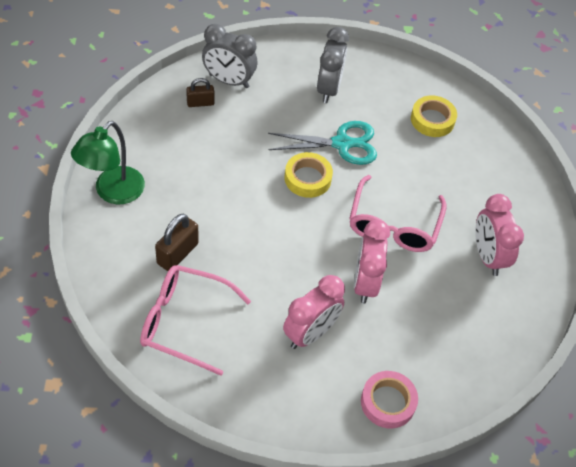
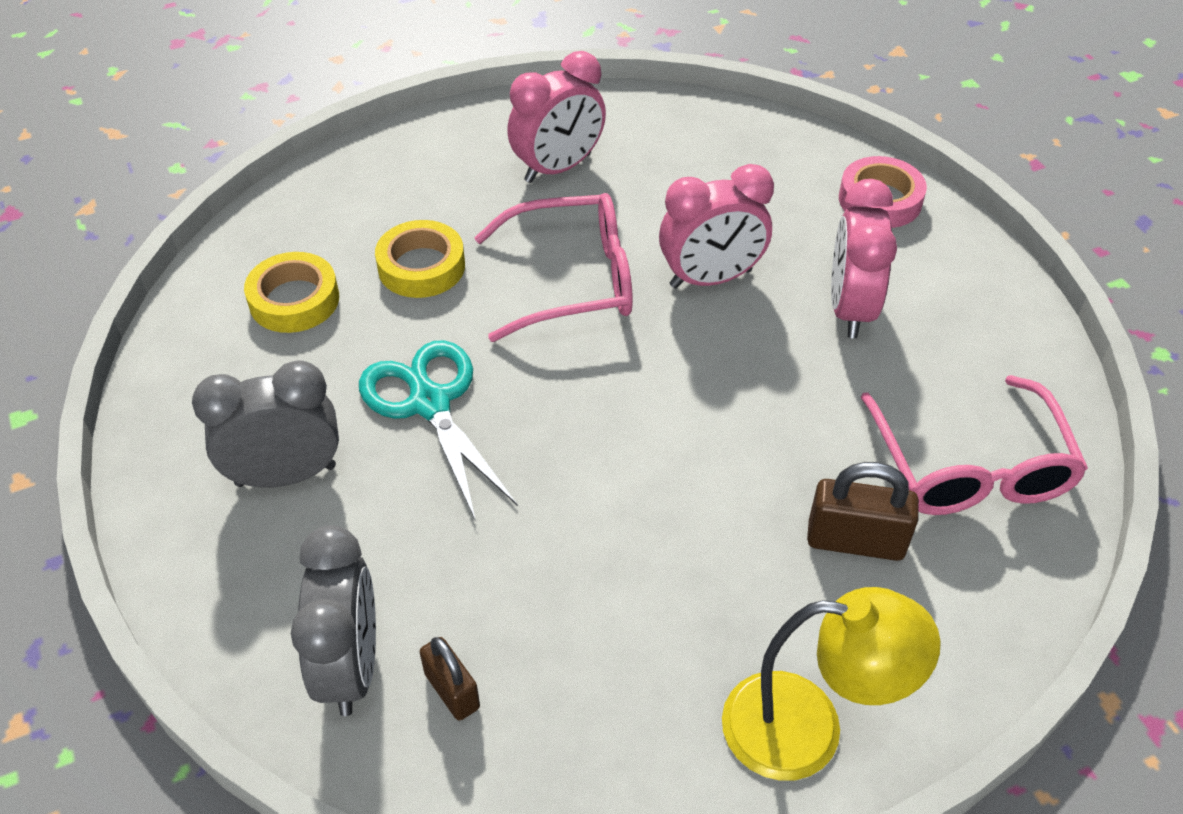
camera: 110 degrees left, 5 degrees down
green lamp [71,121,145,204] -> yellow lamp [722,587,941,781]
pink clock [283,275,345,349] -> pink clock turned 105 degrees counterclockwise [831,179,897,338]
yellow tape [285,152,333,198] -> yellow tape moved to [375,220,465,298]

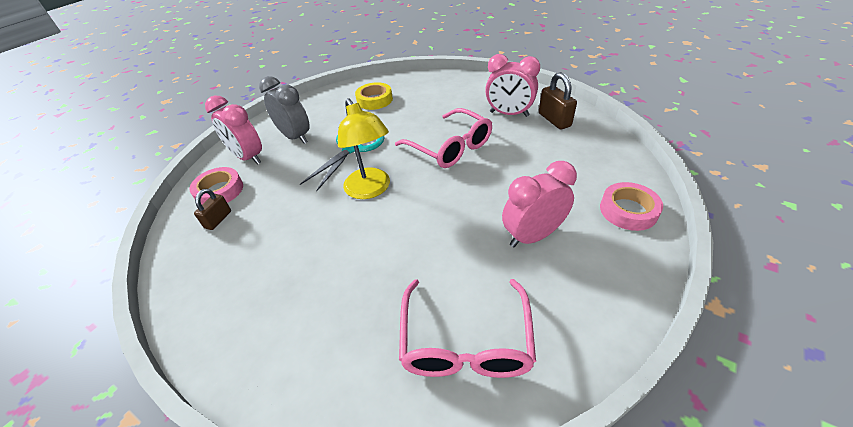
camera: 60 degrees right, 5 degrees down
grey clock [291,525,376,716] -> pink tape [189,167,243,205]
yellow tape [375,220,465,298] -> none
pink clock [659,164,774,289] -> pink clock moved to [205,95,262,165]
yellow lamp [722,587,941,781] -> yellow lamp moved to [338,98,390,199]
brown padlock [807,462,919,561] -> brown padlock moved to [539,72,577,130]
pink glasses [861,375,1088,515] -> pink glasses turned 45 degrees counterclockwise [399,279,536,378]

